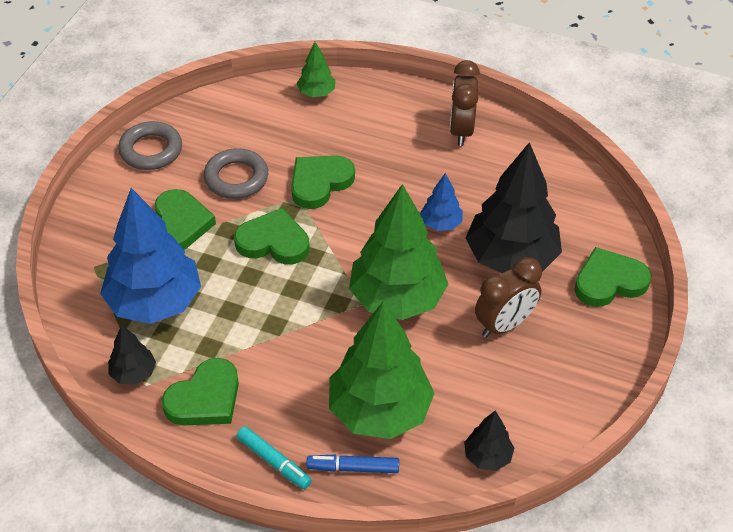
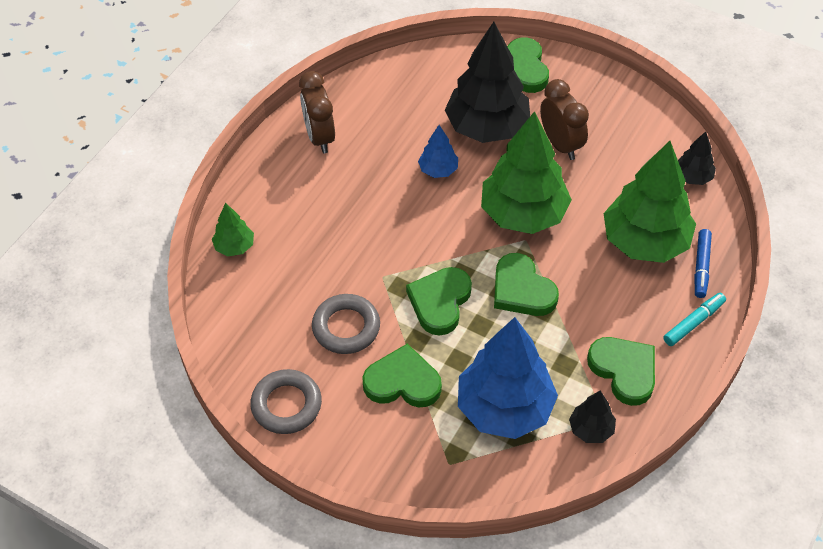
camera: 80 degrees left, 5 degrees up
green heart [291,155,355,209] -> green heart moved to [494,253,559,316]
brown clock [450,60,480,146] -> brown clock turned 60 degrees clockwise [299,71,335,153]

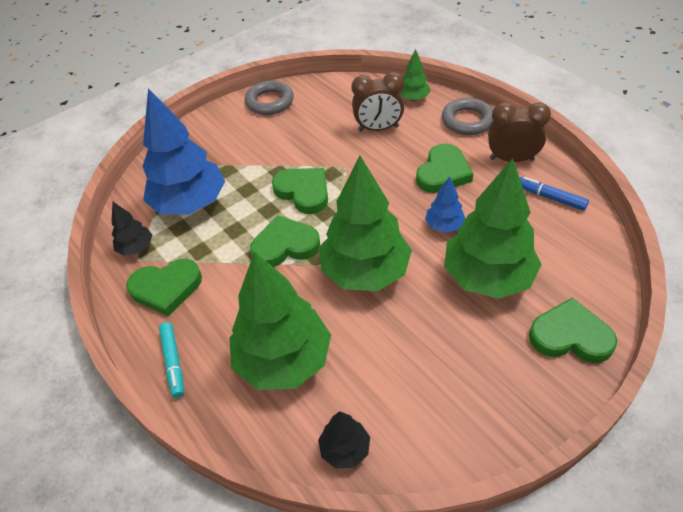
camera: 115 degrees right, 5 degrees down
grey ring [312,294,380,354] -> grey ring moved to [442,98,493,135]
green heart [362,344,442,407] -> green heart moved to [416,143,473,193]
black tree [445,22,530,143] -> green tree [444,158,542,299]
brown clock [540,79,589,160] -> brown clock moved to [351,72,405,131]
blue marker [694,229,712,298] -> blue marker moved to [520,177,589,211]

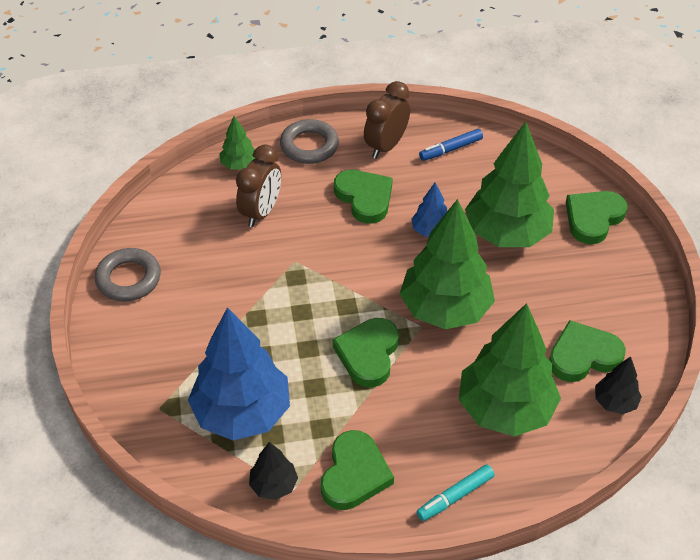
camera: 65 degrees left, 0 degrees up
turquoise marker [159,322,184,398] -> turquoise marker turned 135 degrees clockwise [416,464,495,521]
green heart [272,168,328,214] -> green heart moved to [549,320,626,382]

